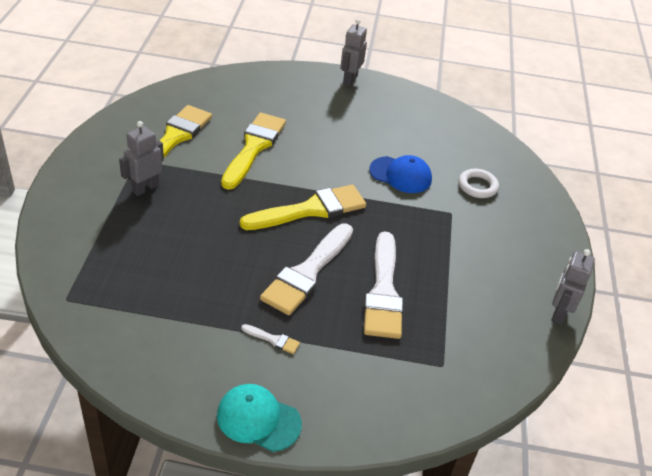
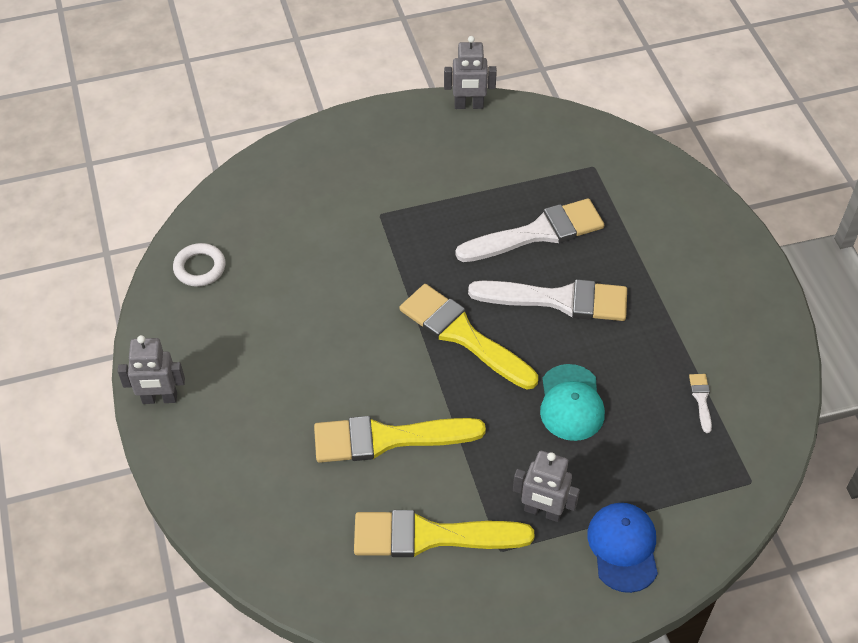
camera: 110 degrees left, 10 degrees up
turquoise cap [217,384,302,452] -> turquoise cap moved to [540,364,605,441]
white brush [241,324,300,354] -> white brush moved to [689,374,712,433]
blue cap [369,155,432,193] -> blue cap moved to [587,503,658,593]
white ring [459,169,499,198] -> white ring moved to [173,243,225,287]

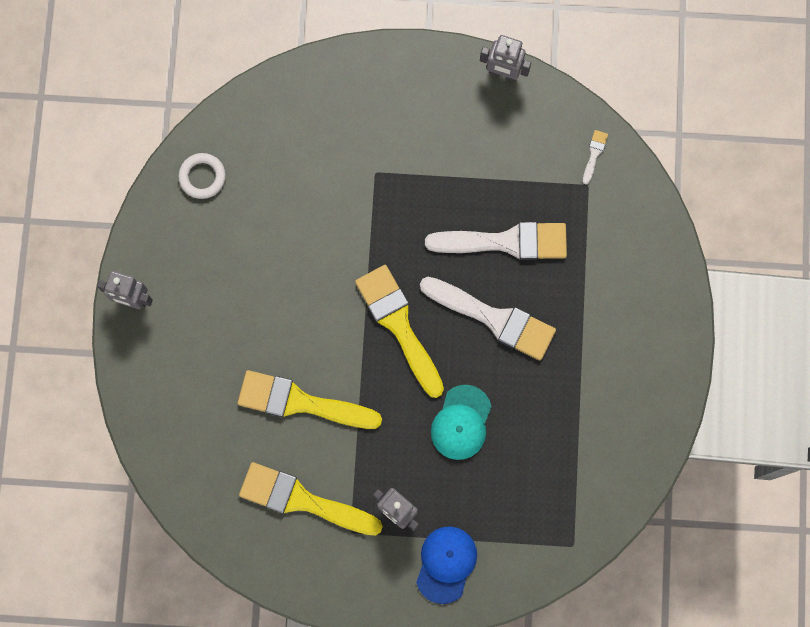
camera: 20 degrees right, 25 degrees up
white brush [689,374,712,433] -> white brush moved to [583,130,608,184]

